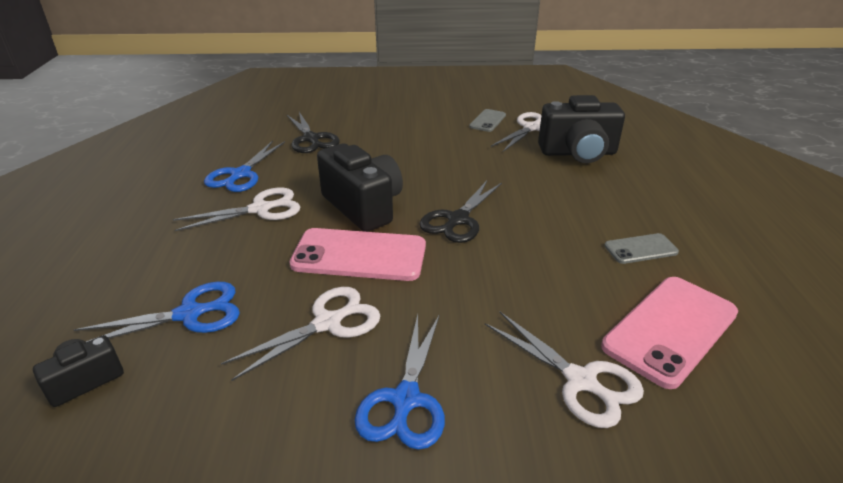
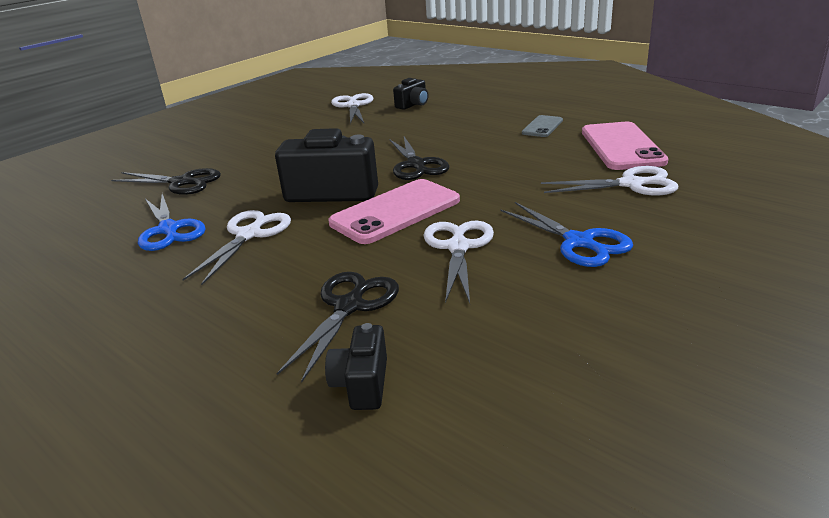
camera: 45 degrees left, 5 degrees down
blue scissors [74,282,240,342] -> black scissors [276,272,399,383]
grey phone [469,109,506,132] -> none
black camera [538,95,625,163] -> black camera [393,78,428,110], size x0.52

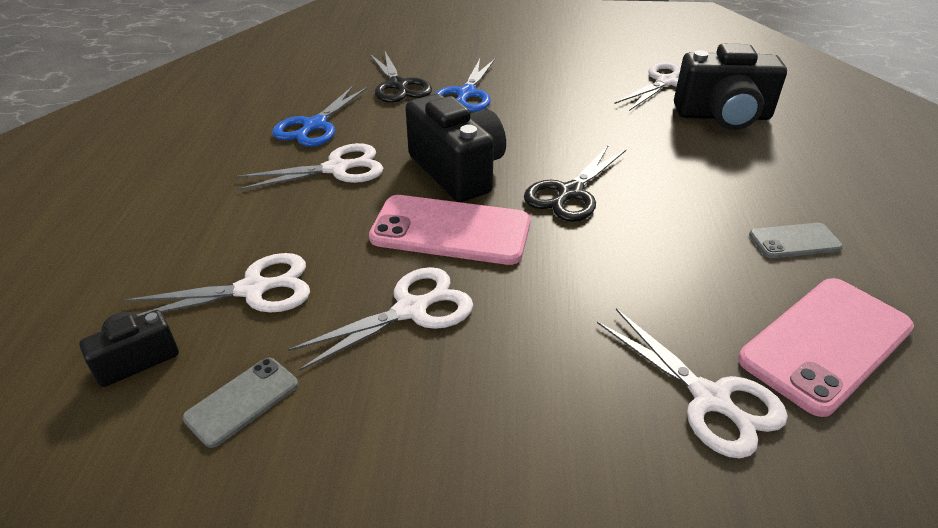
camera: 50 degrees right, 10 degrees up
black scissors [276,272,399,383] -> white scissors [124,253,310,316]
black camera [393,78,428,110] -> black camera [674,44,787,130], size x1.91
blue scissors [501,202,633,267] -> blue scissors moved to [434,59,495,112]
none -> grey phone [182,358,298,448]

